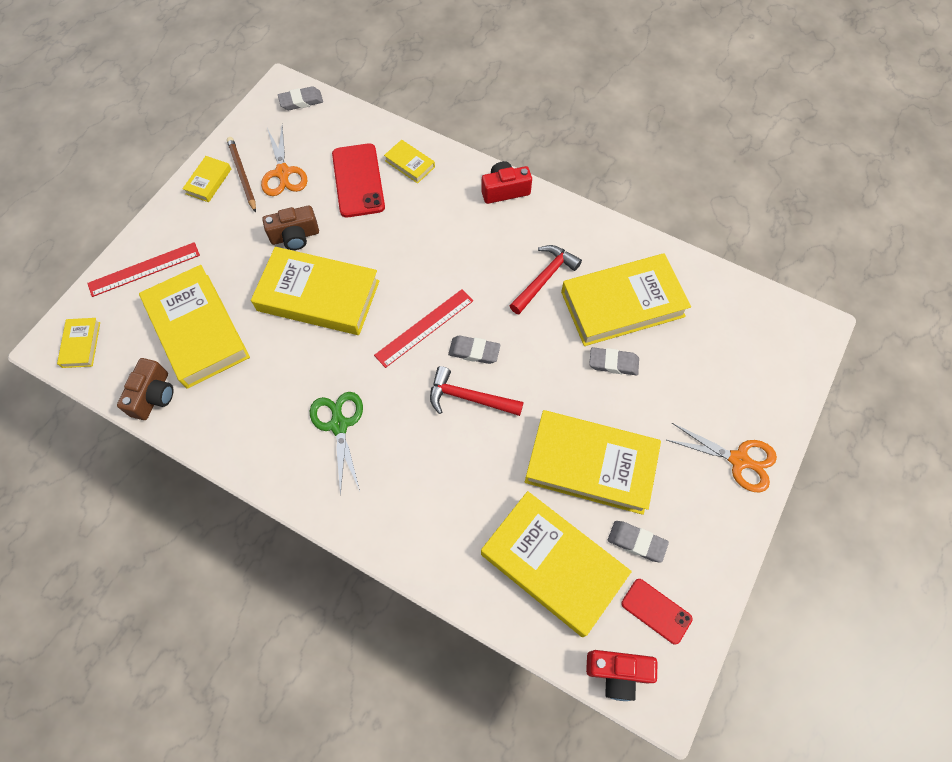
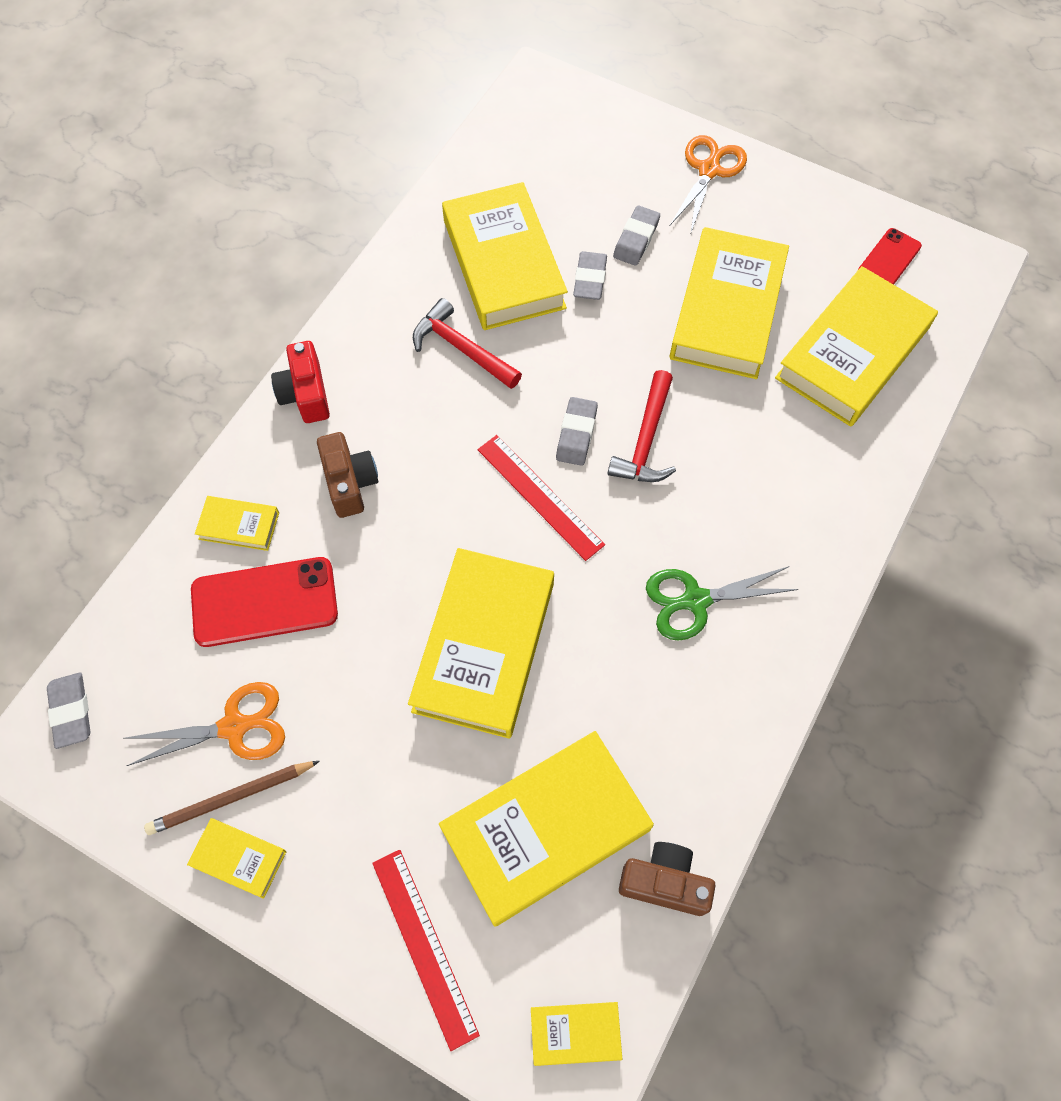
camera: 90 degrees left, 0 degrees up
brown camera [262,205,319,250] -> brown camera moved to [317,432,378,518]
yellow book [384,140,435,183] -> yellow book turned 60 degrees clockwise [195,496,279,551]
red camera [586,650,657,701] -> none
grey eraser [608,521,669,563] -> grey eraser moved to [613,206,660,266]

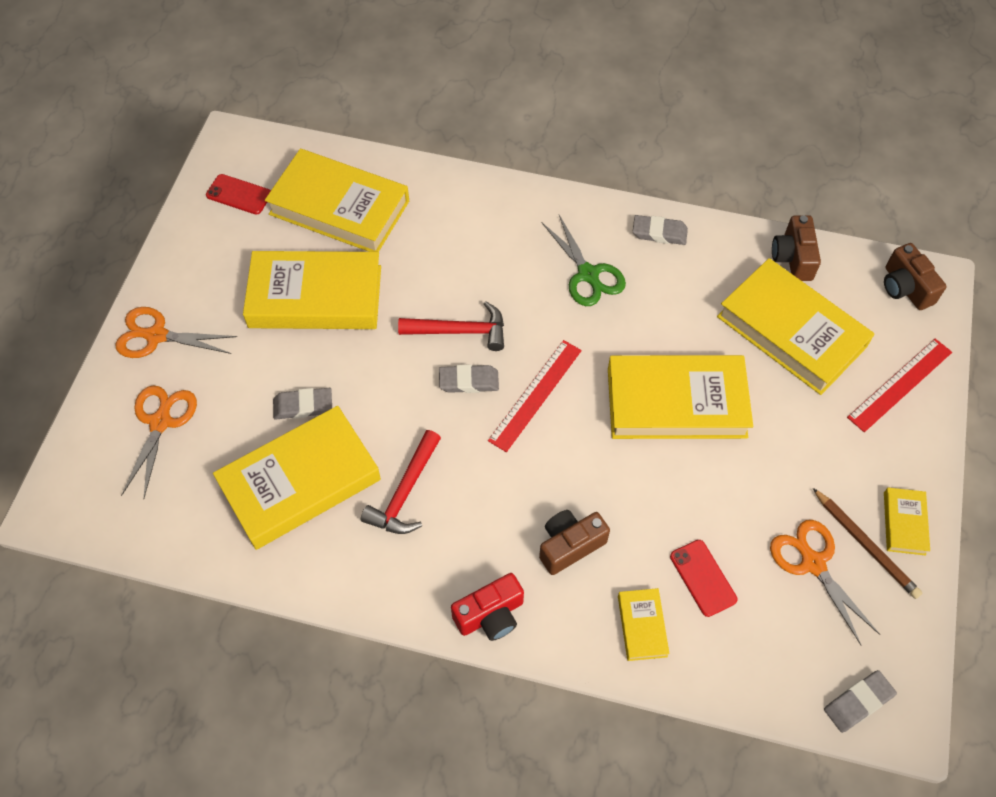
camera: 105 degrees left, 5 degrees down
red phone [191,557,338,647] -> red phone [670,540,737,617], size x0.59
yellow book [531,1002,622,1066] -> brown camera [884,243,947,310]
grey eraser [613,206,660,266] -> grey eraser moved to [633,215,688,245]
none -> orange scissors [121,385,197,500]

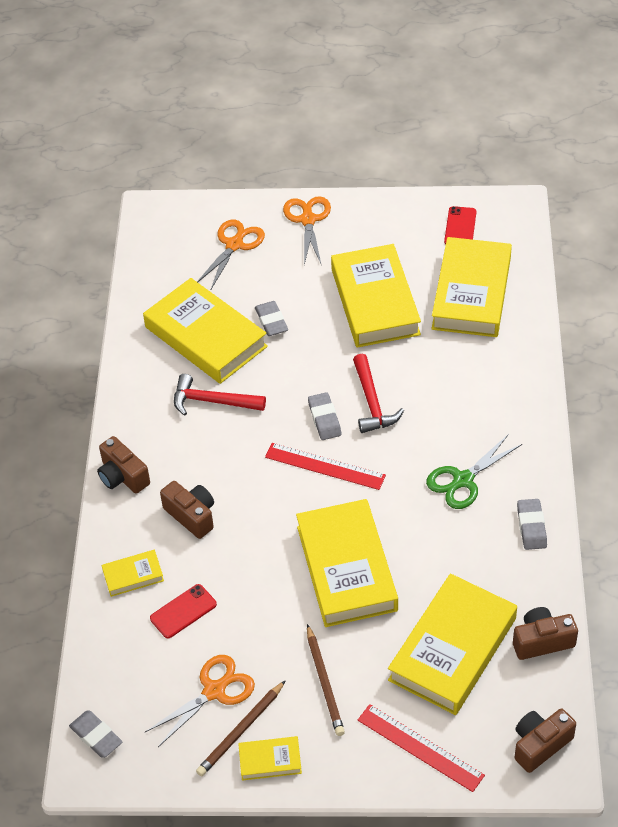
camera: 80 degrees right, 10 degrees down
orange scissors [121,385,197,500] -> orange scissors turned 60 degrees counterclockwise [197,220,265,291]
red camera [451,573,524,641] -> brown camera [97,436,150,494]
none -> brown pencil [307,624,345,736]

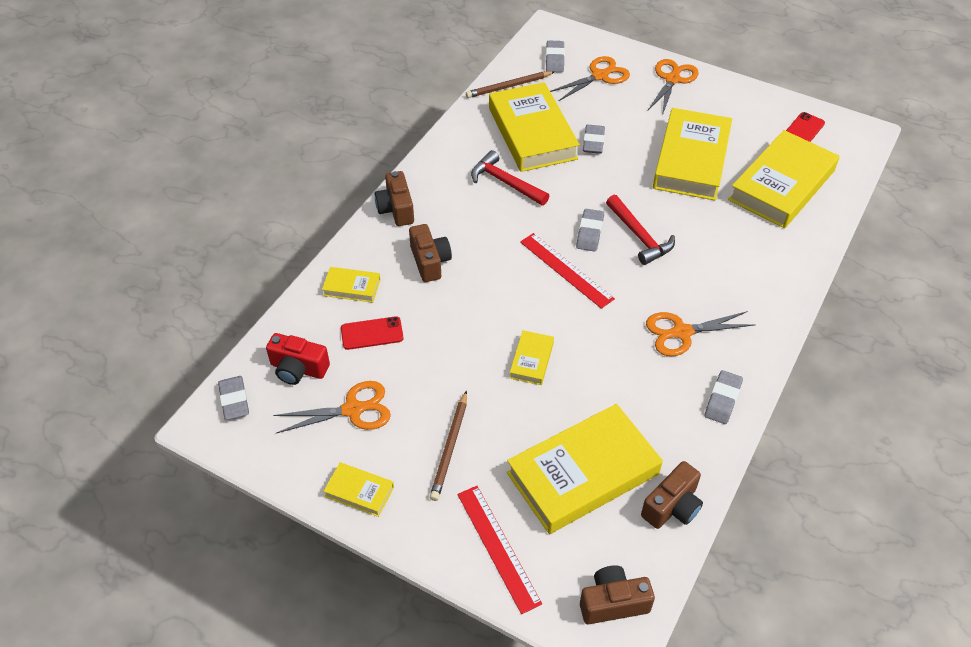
camera: 25 degrees right, 0 degrees up
brown pencil [196,680,286,776] -> brown pencil moved to [466,71,554,98]
yellow book [296,499,398,627] -> yellow book [510,330,554,385], size x0.45
red hammer [353,354,404,433] -> red hammer turned 45 degrees counterclockwise [606,195,675,265]
green scissors [426,434,522,509] -> orange scissors [646,311,756,356]
brown camera [513,607,578,660] -> brown camera turned 120 degrees clockwise [641,461,703,529]
none -> red camera [266,333,330,385]
none -> grey eraser [546,41,565,73]

